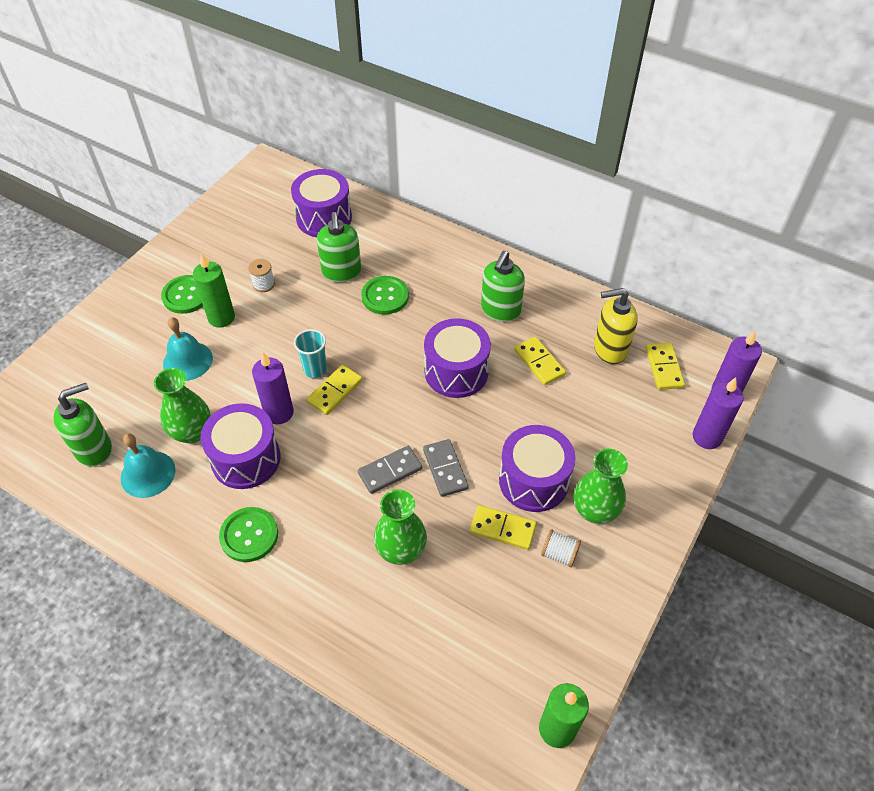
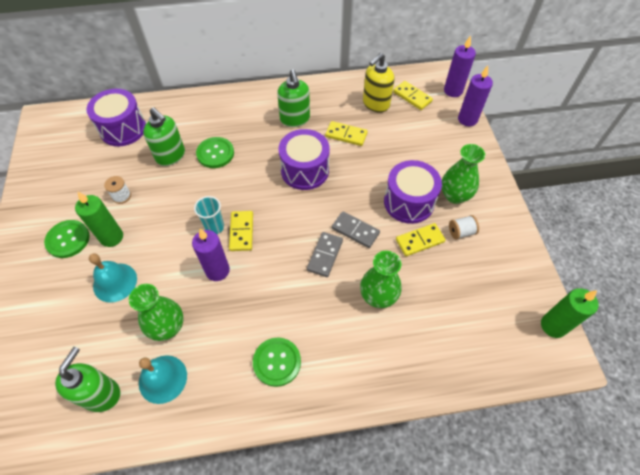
camera: 40 degrees left, 5 degrees up
purple drum [201,403,280,489] -> none

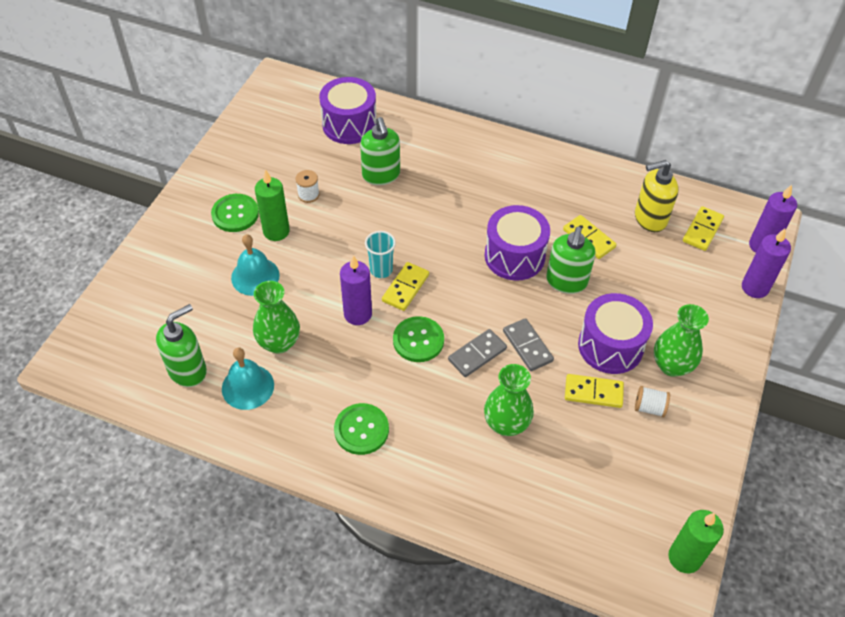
camera: 30 degrees right, 5 degrees down
green button [196,137,234,168] -> green button moved to [393,316,444,362]
green soap dispenser [277,69,310,127] -> green soap dispenser moved to [546,227,595,294]
yellow domino [393,81,433,110] -> yellow domino turned 45 degrees clockwise [683,206,724,251]

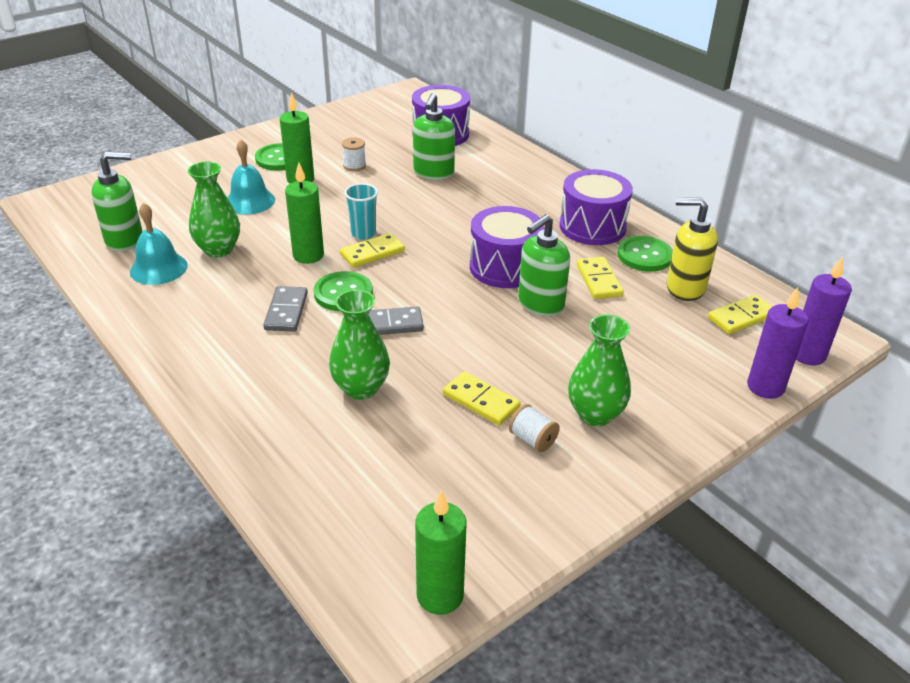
camera: 30 degrees right, 15 degrees down
green button [334,403,389,455] -> green button moved to [617,236,673,272]
purple candle [340,255,372,325] -> green candle [285,162,324,264]
grey domino [503,318,554,371] -> grey domino moved to [263,286,308,332]
purple drum [578,293,653,374] -> purple drum moved to [559,169,633,245]

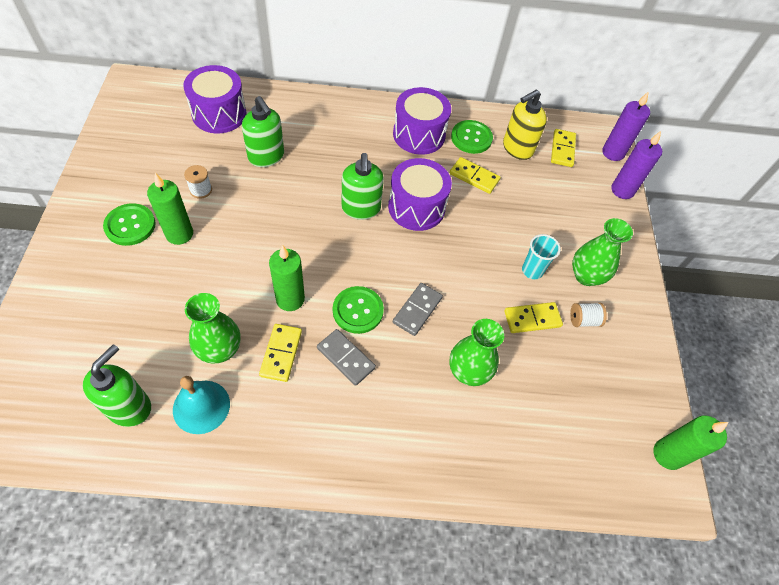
camera: 55 degrees left, 20 degrees up
turquoise bell [227,140,275,215] -> none
yellow domino [340,233,405,268] -> yellow domino moved to [259,324,302,382]
turquoise cup [344,183,378,240] -> turquoise cup moved to [522,234,561,279]
green soap dispenser [518,214,570,316] -> green soap dispenser moved to [342,153,384,220]

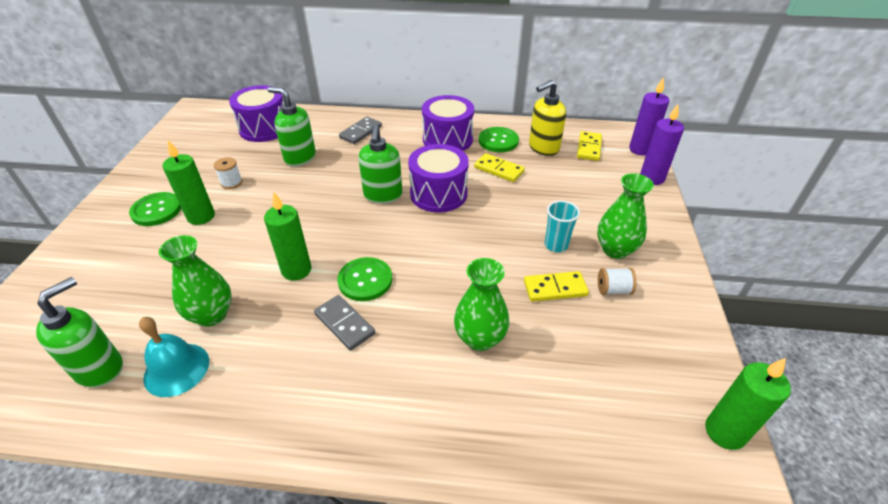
camera: 10 degrees right, 15 degrees down
green soap dispenser [242,96,284,167] -> green soap dispenser turned 150 degrees clockwise [268,87,316,166]
yellow domino [259,324,302,382] -> none
grey domino [393,283,443,336] -> grey domino moved to [339,117,382,144]

